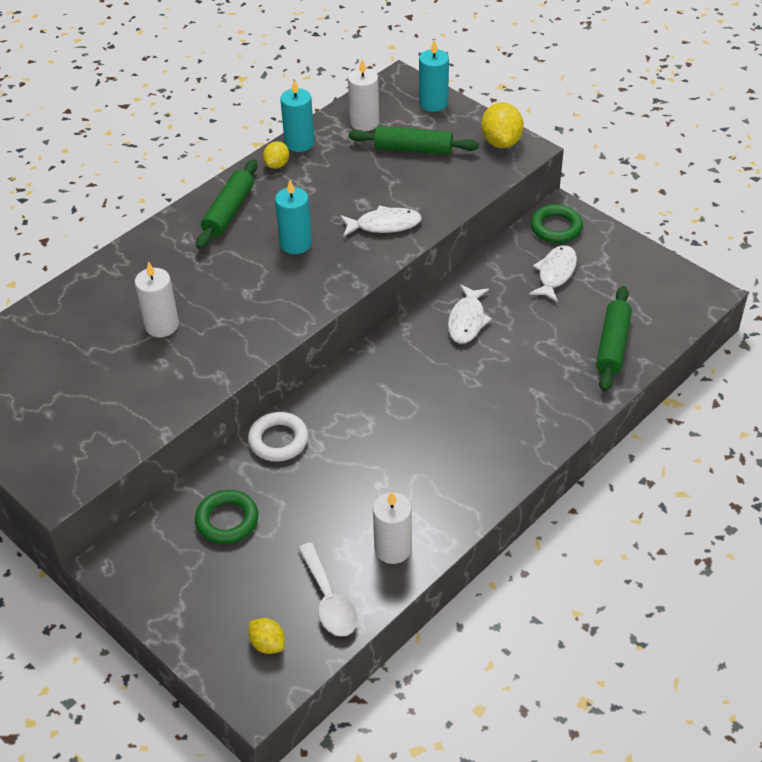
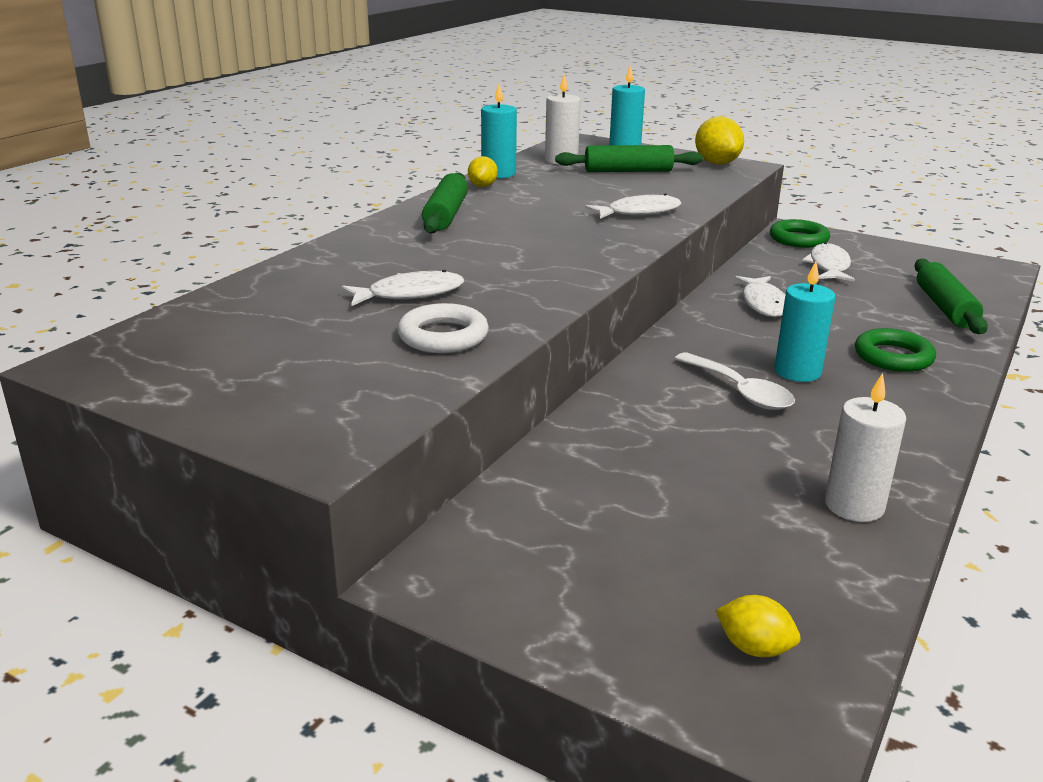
camera: 15 degrees left, 20 degrees down
white candle [135,261,179,337] -> white fish [341,270,464,306]
green ring [195,490,258,544] -> green ring moved to [855,328,936,372]
white ring [248,412,308,462] -> white ring moved to [397,303,489,353]
turquoise candle [275,180,312,254] -> turquoise candle moved to [774,261,835,382]
white spoon [298,542,357,636] -> white spoon moved to [674,352,795,410]

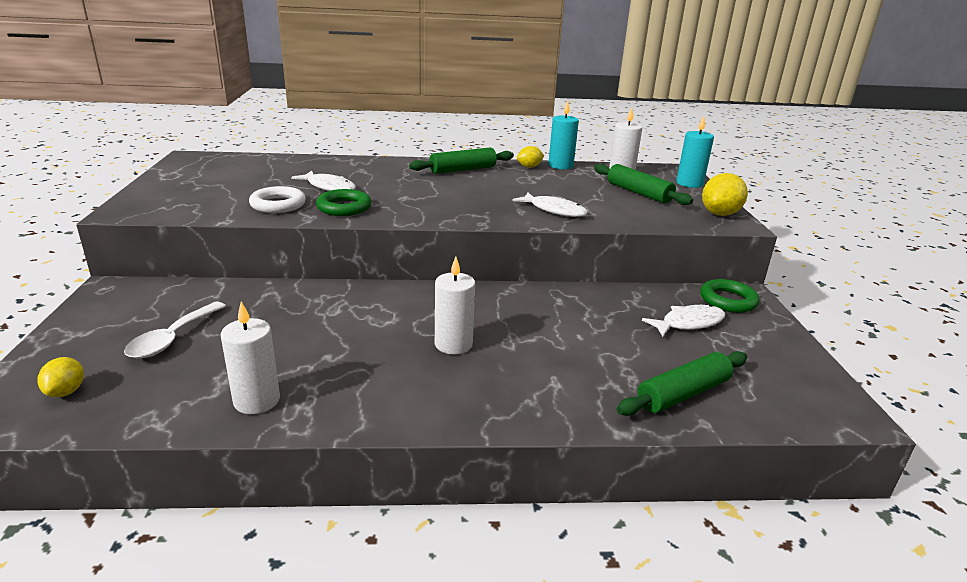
camera: 55 degrees right, 0 degrees up
white spoon [674,352,795,410] -> white spoon moved to [124,302,226,359]
white fish [735,276,786,317] -> none
turquoise candle [774,261,835,382] -> white candle [435,257,475,354]
green ring [855,328,936,372] -> green ring moved to [316,189,372,216]

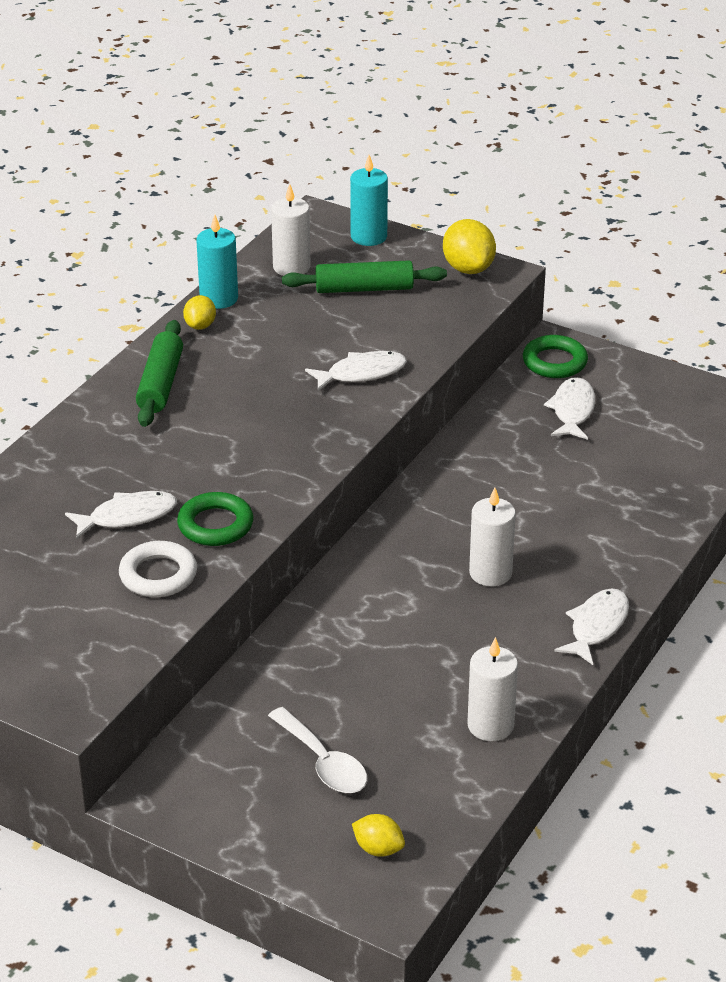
camera: 55 degrees left, 10 degrees up
green rolling pin [617,351,747,416] -> none
none -> white fish [554,588,629,665]

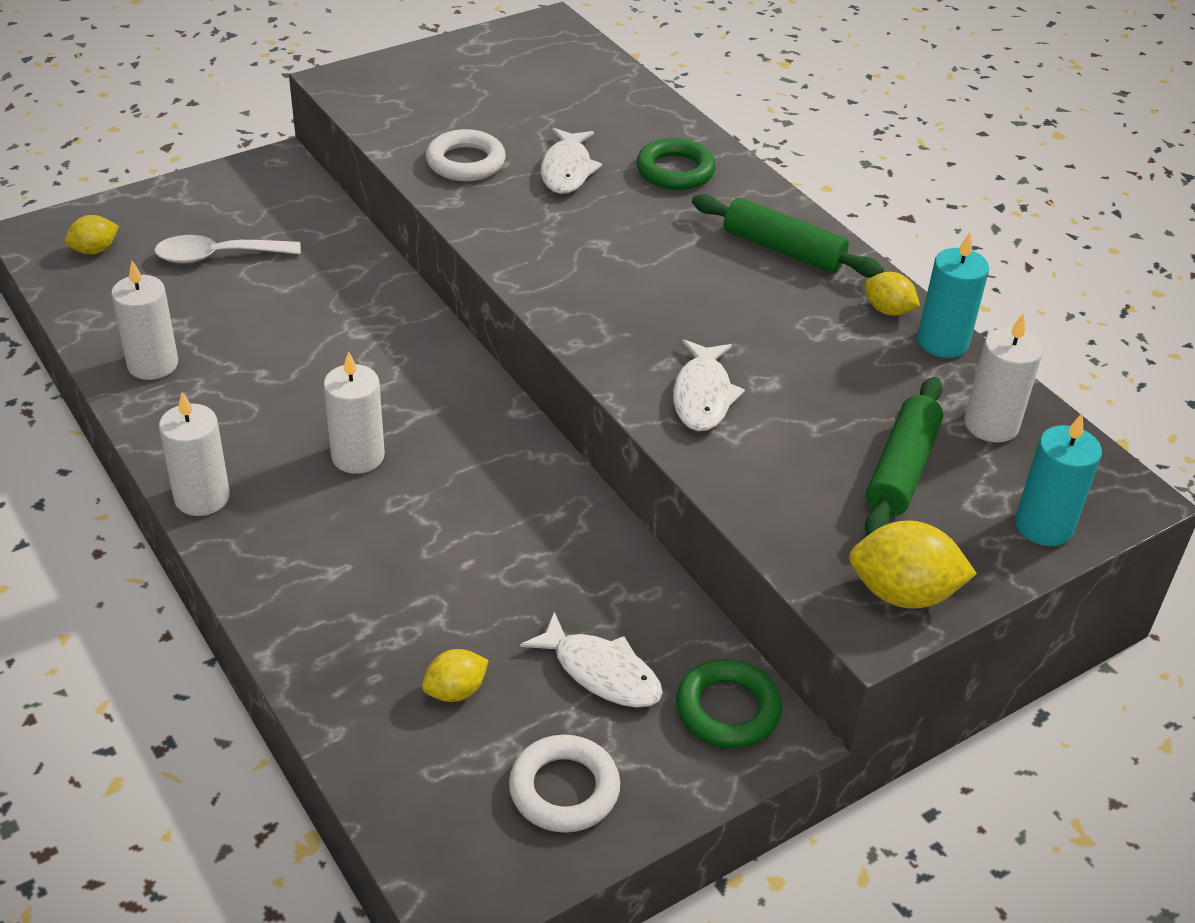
camera: 115 degrees right, 5 degrees up
green ring [177,492,253,546] -> green ring moved to [636,138,716,190]
white fish [554,588,629,665] -> white candle [159,392,230,516]
none -> yellow lemon [422,649,489,702]
none -> white ring [509,735,620,833]

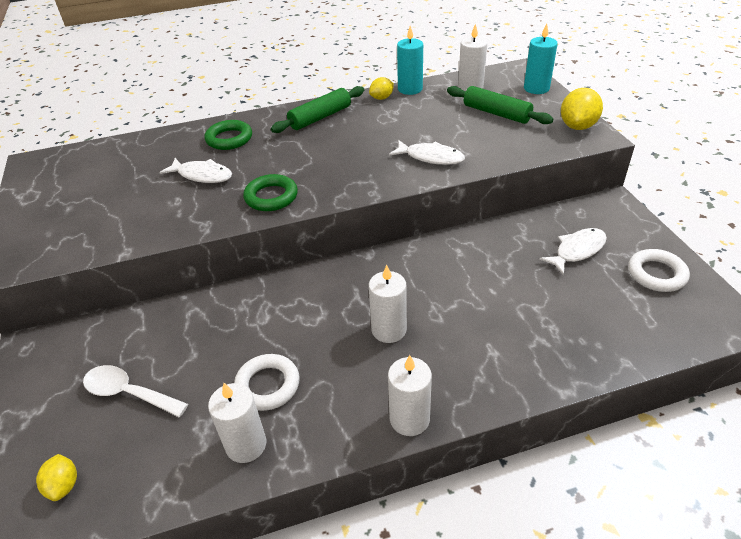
camera: 70 degrees left, 0 degrees up
white spoon [154,235,301,263] -> white spoon turned 105 degrees clockwise [83,365,188,417]
yellow lemon [422,649,489,702] -> none
white ring [426,129,506,181] -> white ring moved to [234,354,300,411]
green ring [676,659,782,749] -> green ring moved to [243,174,298,211]

